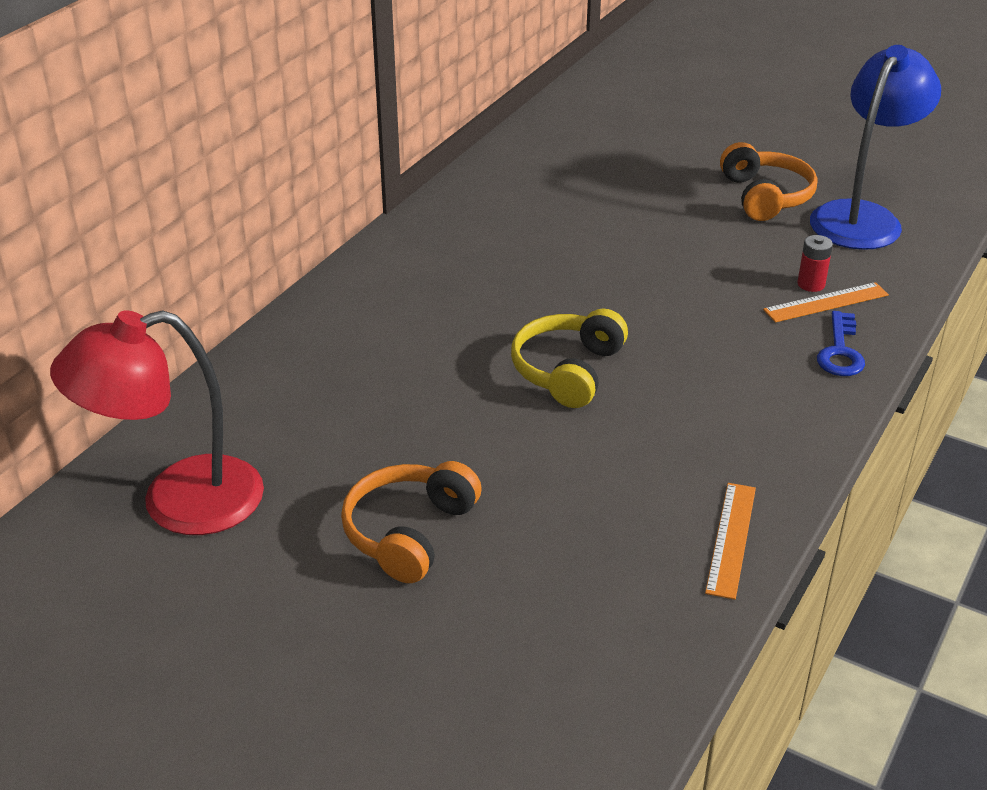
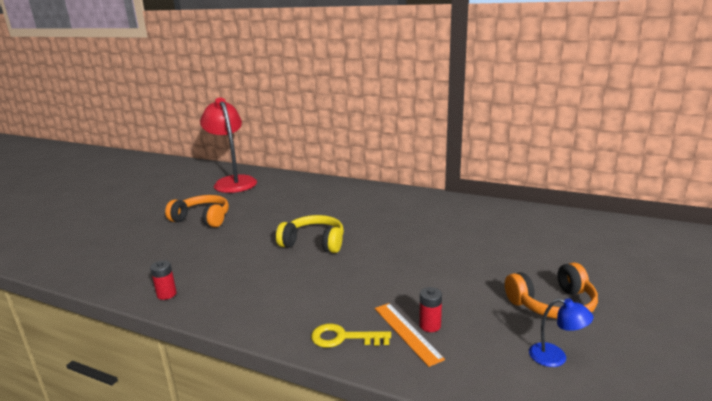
camera: 85 degrees right, 15 degrees down
orange ruler [705,483,756,600] -> red battery [150,260,177,300]
blue lamp [810,45,941,250] -> blue lamp [529,298,593,367], size x0.43
blue key [817,311,865,376] -> yellow key [311,324,391,348]

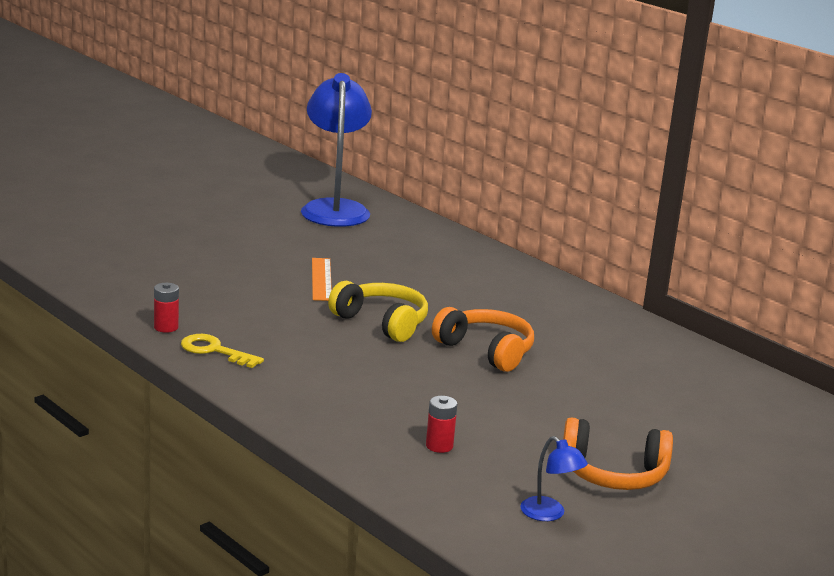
camera: 20 degrees right, 0 degrees up
orange headphones [165,195,229,227] -> orange headphones moved to [432,307,534,372]
red lamp [200,98,257,193] -> blue lamp [301,73,372,227]
yellow key [311,324,391,348] -> yellow key moved to [181,334,264,368]
orange ruler [374,303,445,367] -> orange ruler moved to [312,258,332,301]

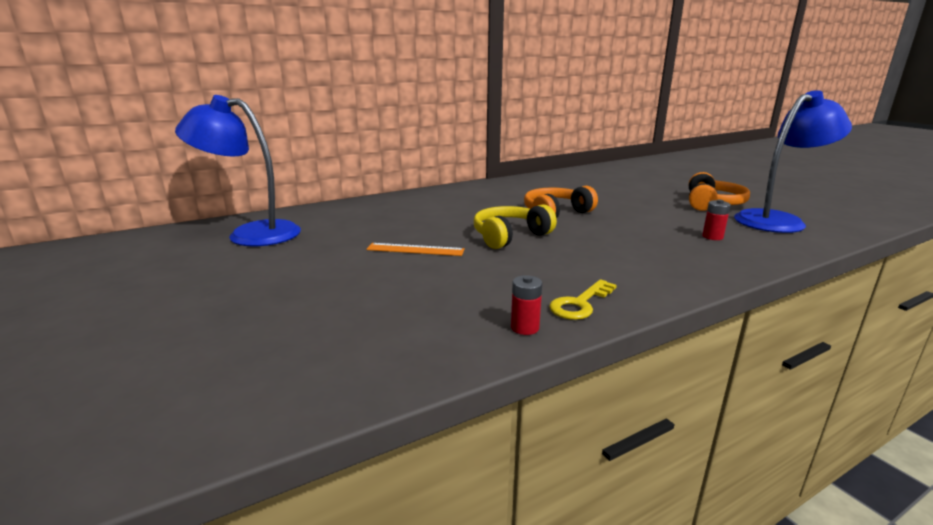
camera: 75 degrees left, 0 degrees up
blue lamp [520,436,588,521] -> blue lamp [734,90,852,233], size x2.34

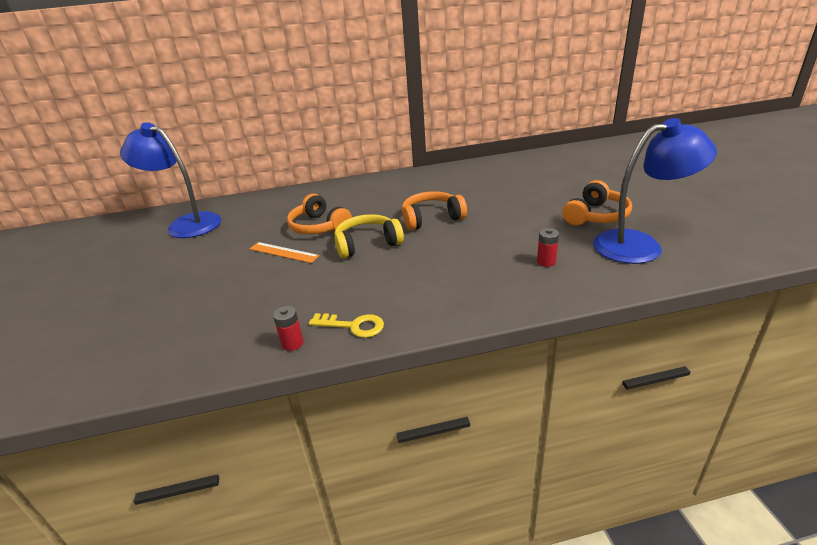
camera: 20 degrees right, 10 degrees up
yellow key [549,279,617,320] -> yellow key turned 135 degrees counterclockwise [309,313,384,338]
none -> orange headphones [287,194,352,234]

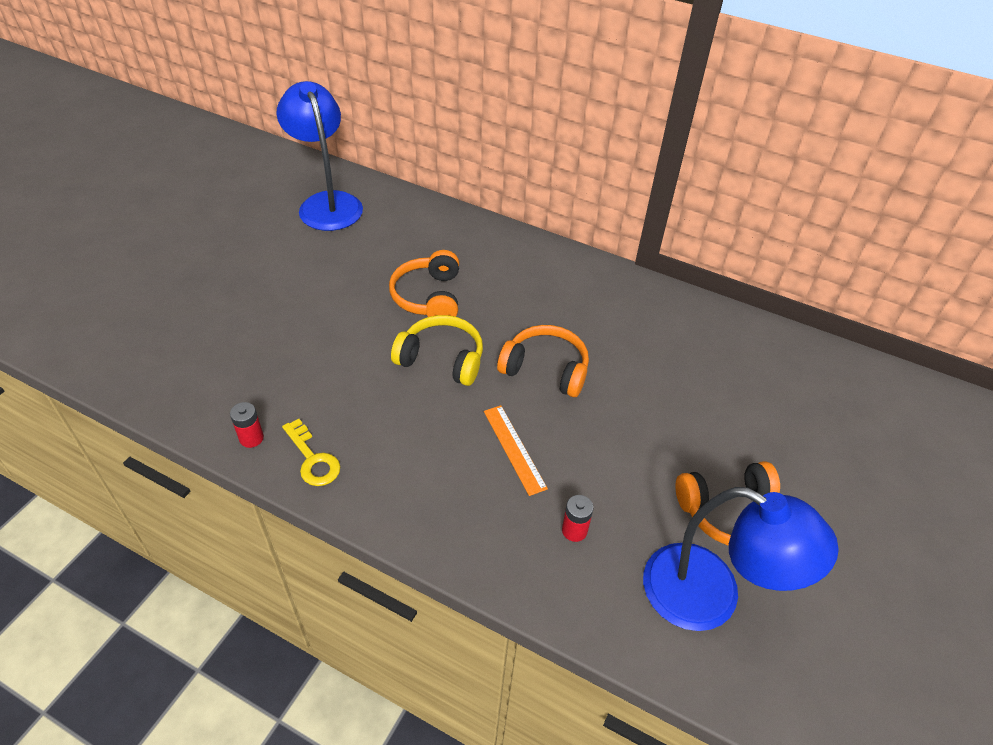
camera: 35 degrees right, 15 degrees up
orange ruler [249,242,320,263] -> orange ruler moved to [484,405,548,496]

